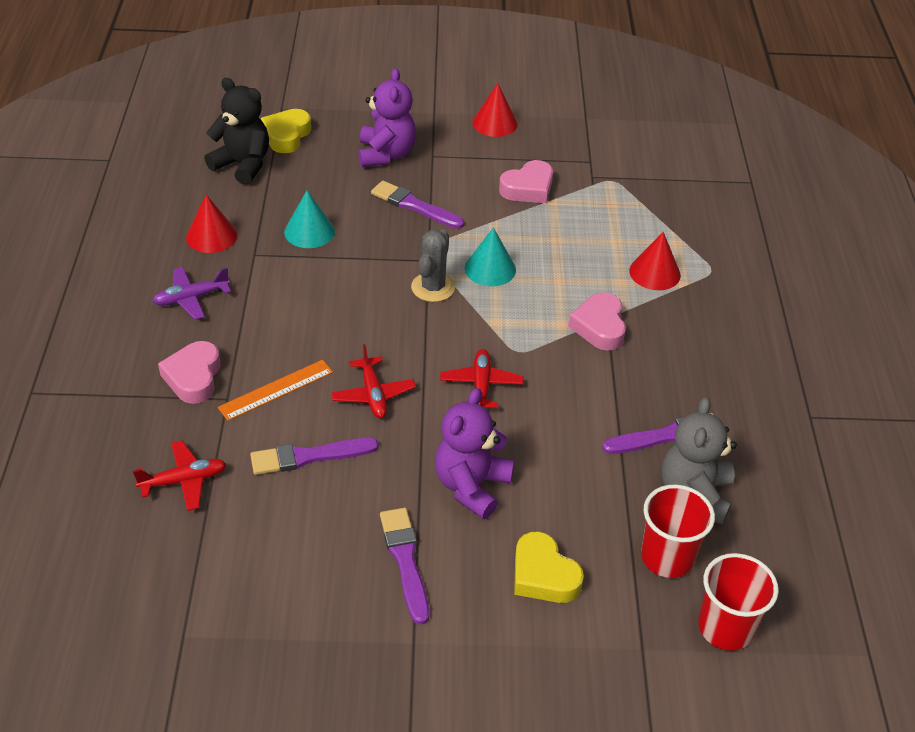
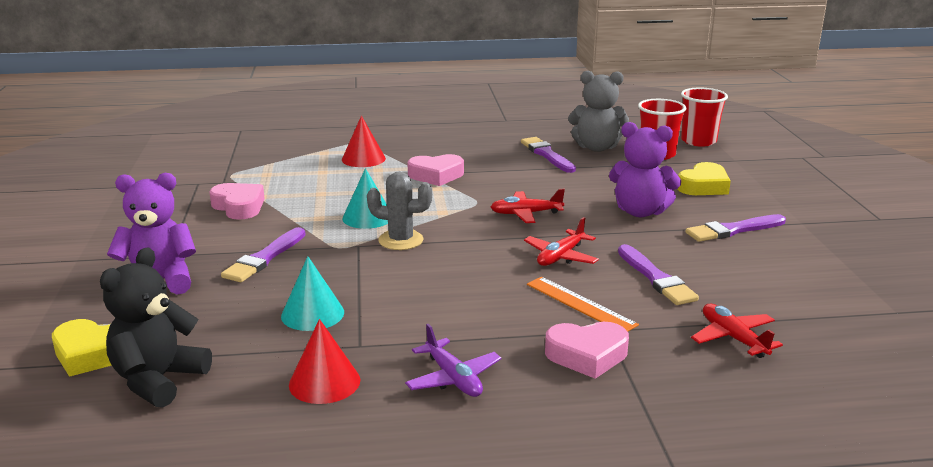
camera: 95 degrees left, 20 degrees down
red plane [331,344,416,418] -> red plane turned 150 degrees clockwise [524,217,599,266]
red cone [472,83,518,137] -> none

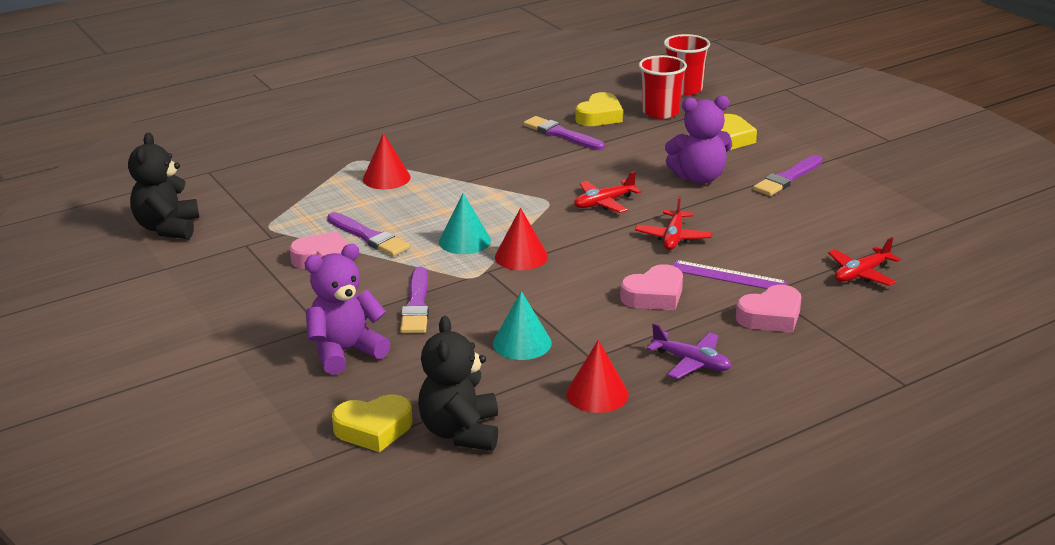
camera: 25 degrees left, 5 degrees up
grey cactus [367,172,432,250] -> red cone [495,208,548,270]
pink heart [408,154,464,186] -> pink heart moved to [620,264,683,310]
orange ruler [527,277,639,332] -> purple ruler [673,260,787,289]
grey teddy bear [568,71,629,152] -> yellow heart [576,92,623,126]
purple brush [618,244,699,305] -> purple brush moved to [327,212,410,256]
red plane [691,304,783,358] -> red plane turned 75 degrees counterclockwise [828,237,901,286]
none -> black teddy bear [128,132,199,239]

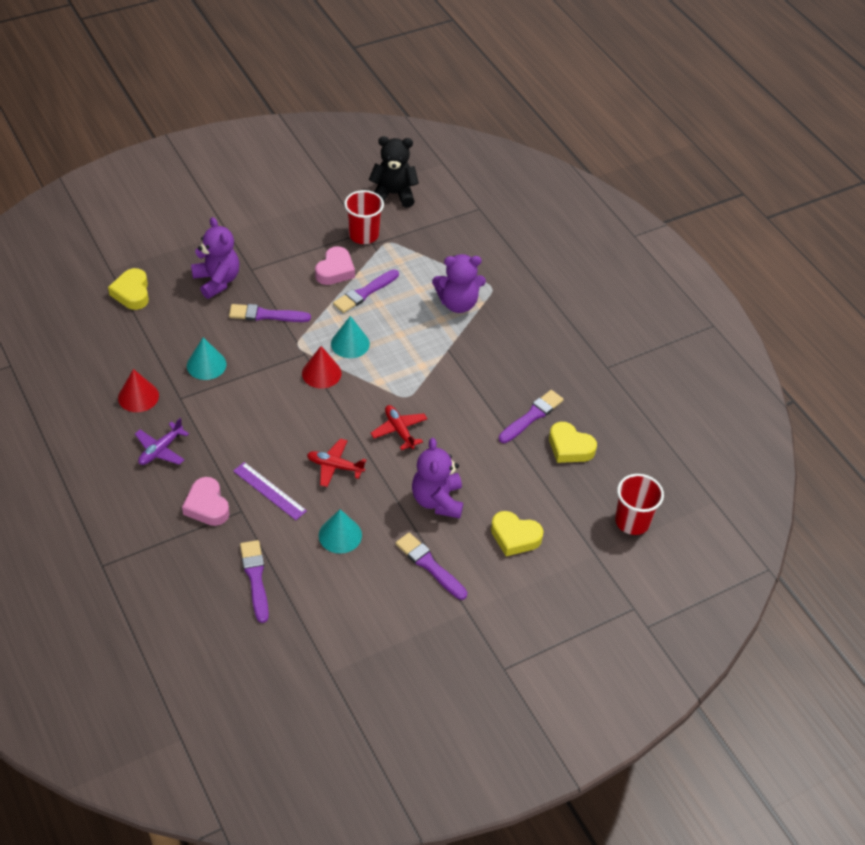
camera: 90 degrees right, 20 degrees up
red cone [363,133,411,190] -> purple teddy bear [432,254,486,313]
black teddy bear [418,316,498,451] -> none
pink heart [620,264,683,310] -> none
red cup [639,55,687,119] -> red cup moved to [344,190,384,244]
purple ruler [673,260,787,289] -> purple ruler turned 75 degrees counterclockwise [233,462,307,520]
red plane [828,237,901,286] -> purple brush [240,540,269,623]
none -> turquoise cone [319,509,362,554]

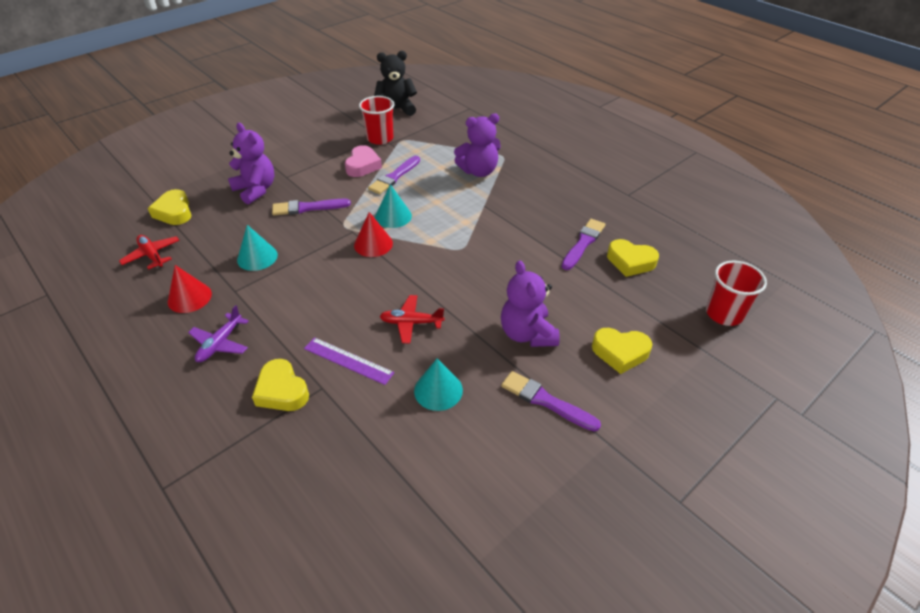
camera: 10 degrees left, 5 degrees down
pink heart [182,477,230,526] -> yellow heart [252,359,309,411]
purple brush [240,540,269,623] -> none
red plane [371,405,428,450] -> red plane moved to [119,235,180,270]

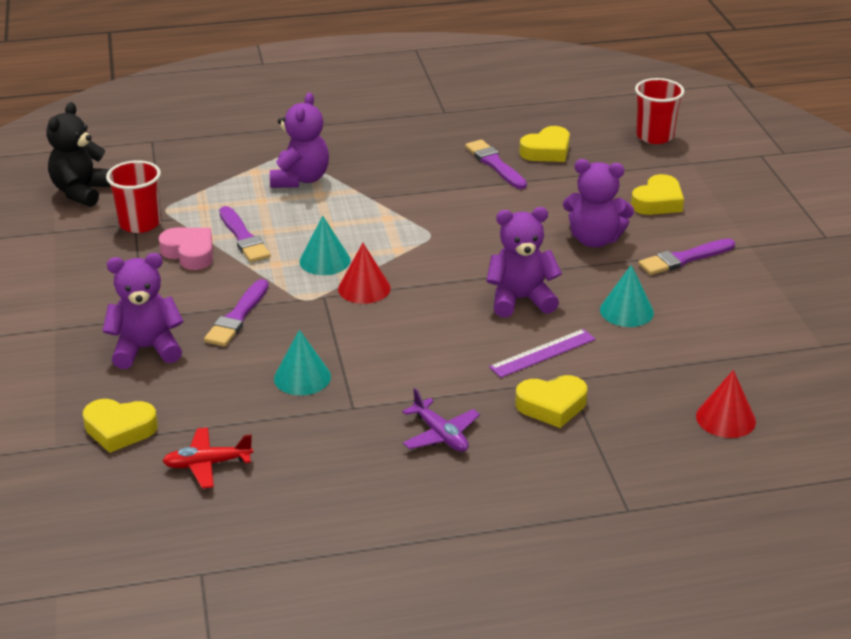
camera: 60 degrees left, 10 degrees down
red cone [167,265,212,313] -> red cone moved to [696,370,756,438]
red plane [380,295,445,344] -> purple teddy bear [486,207,562,317]

